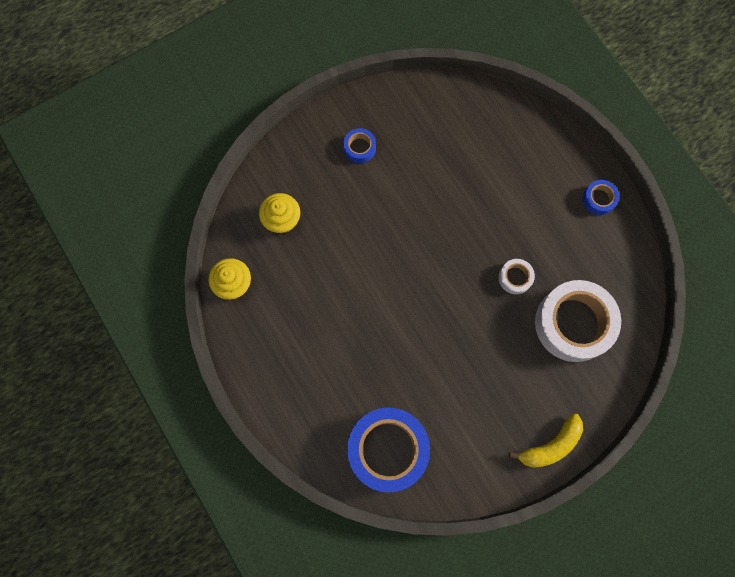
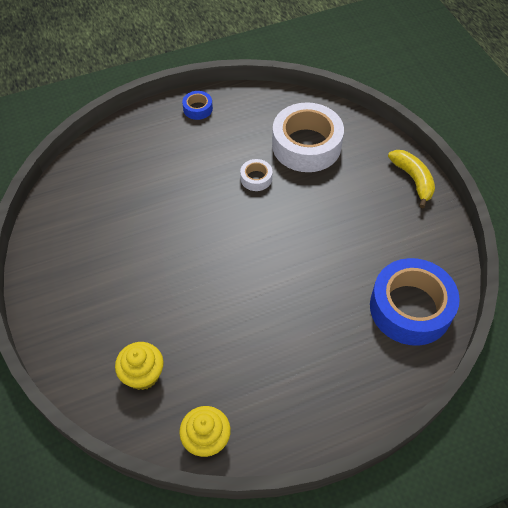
camera: 80 degrees left, 20 degrees down
blue tape [343,128,376,163] -> none

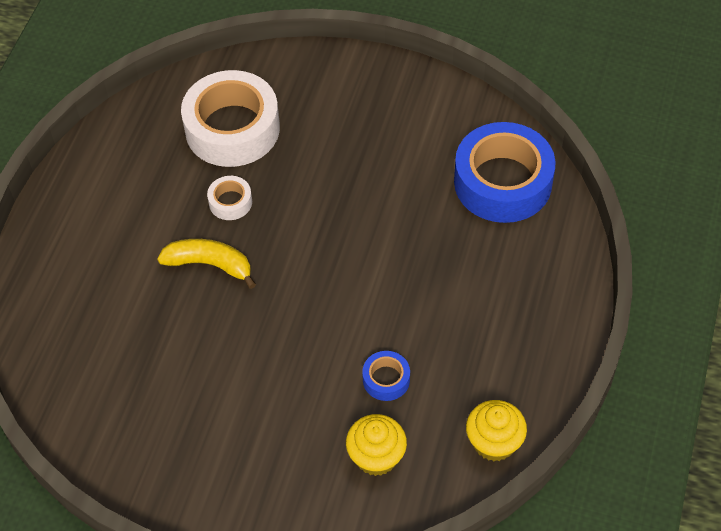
camera: 50 degrees left, 0 degrees up
blue tape [182,91,213,120] -> blue tape moved to [362,351,410,401]
yellow banana [388,150,435,208] -> yellow banana moved to [157,239,256,289]

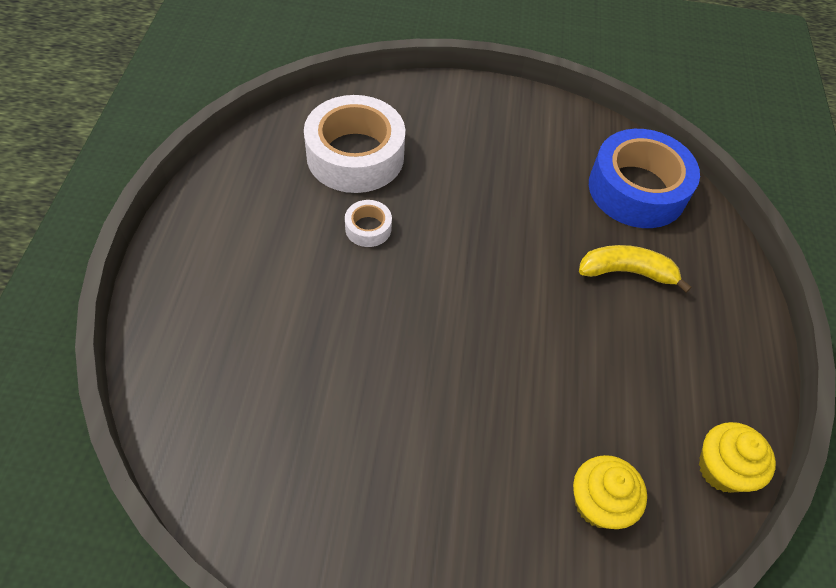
camera: 15 degrees left, 0 degrees up
yellow banana [157,239,256,289] -> yellow banana moved to [579,245,692,293]
blue tape [362,351,410,401] -> none

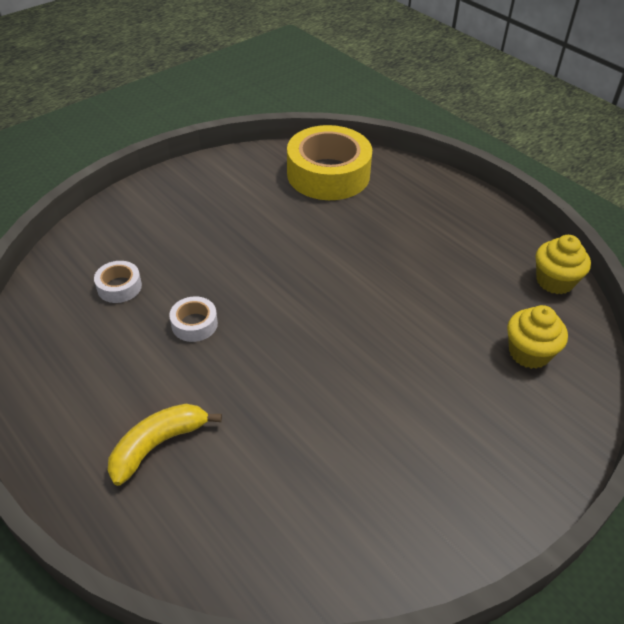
camera: 45 degrees left, 10 degrees down
white tape [304,95,405,193] -> white tape [94,261,142,303], size x0.44
yellow banana [579,245,692,293] -> yellow banana moved to [108,404,222,486]
blue tape [589,129,700,228] -> yellow tape [287,125,372,200]

